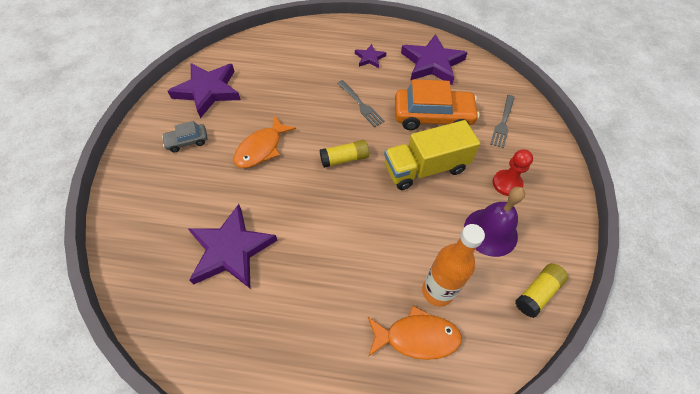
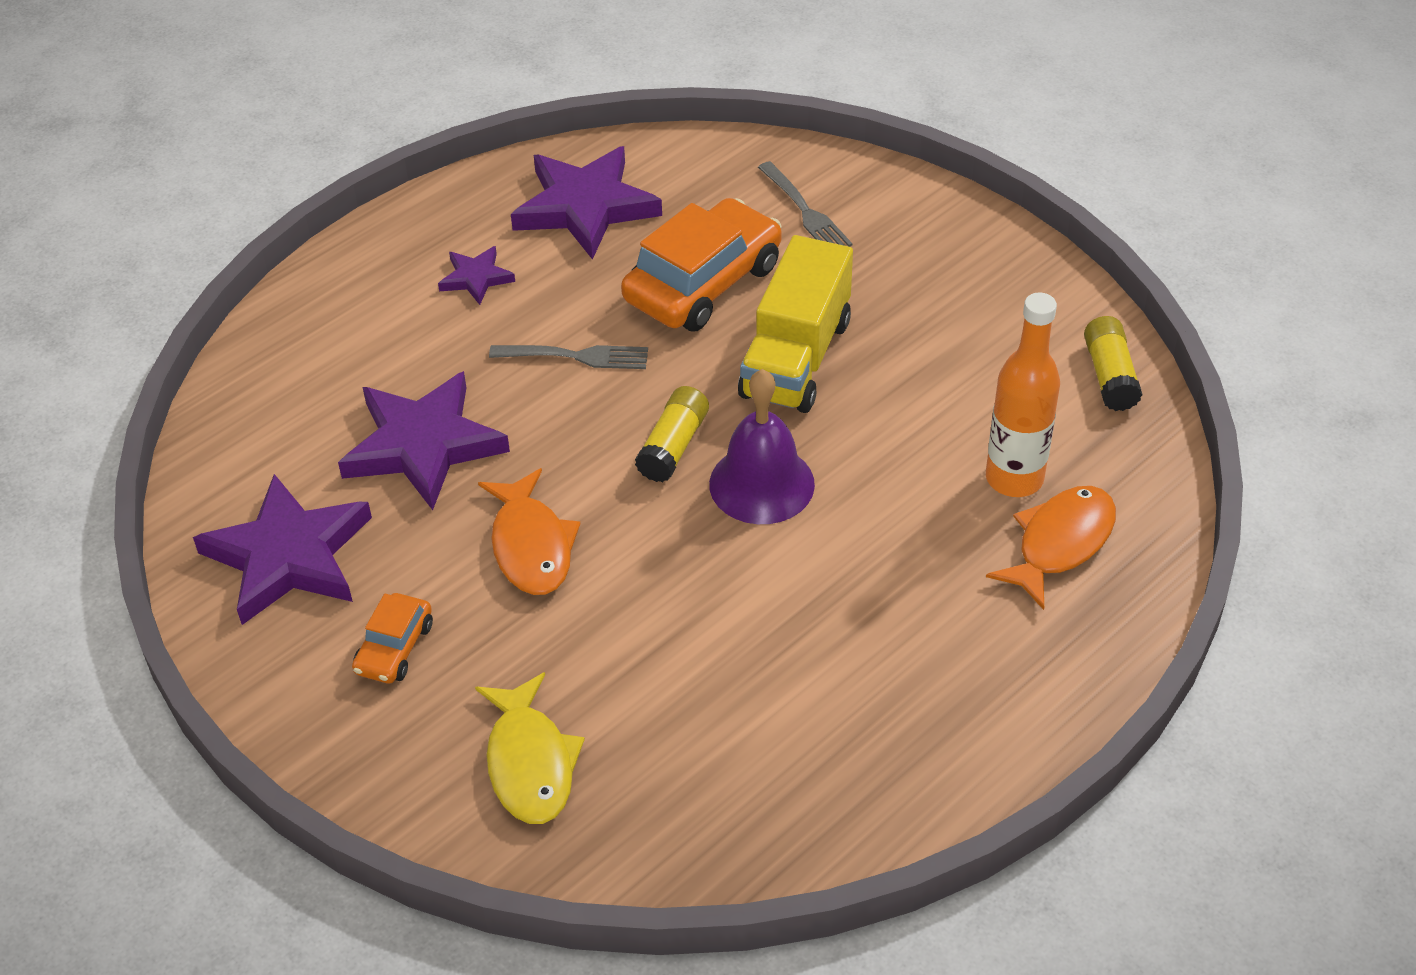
camera: 50 degrees left, 10 degrees down
grey car [162,121,208,153] -> orange car [352,593,433,683]
purple star [188,204,278,288] -> purple star moved to [338,371,510,510]
purple bell [464,187,525,257] -> purple bell moved to [709,369,815,524]
red pawn [493,149,533,196] -> none
none -> yellow fish [475,672,585,824]

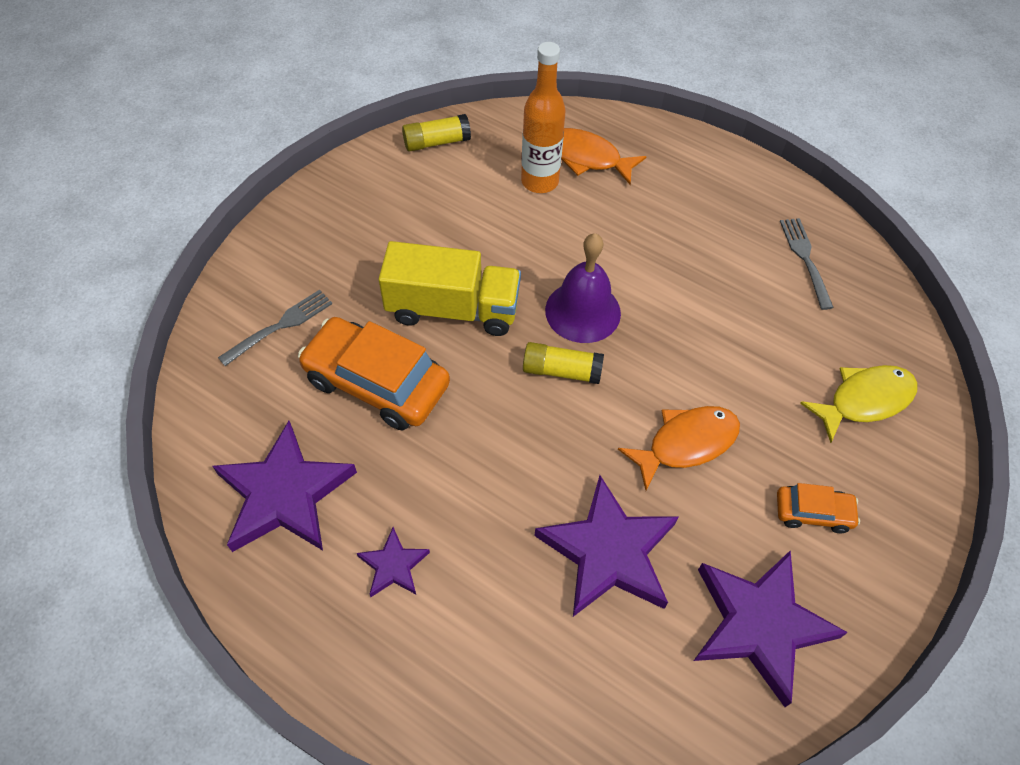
camera: 105 degrees left, 10 degrees up
grey fork [489,345,648,369] -> grey fork moved to [780,218,834,310]

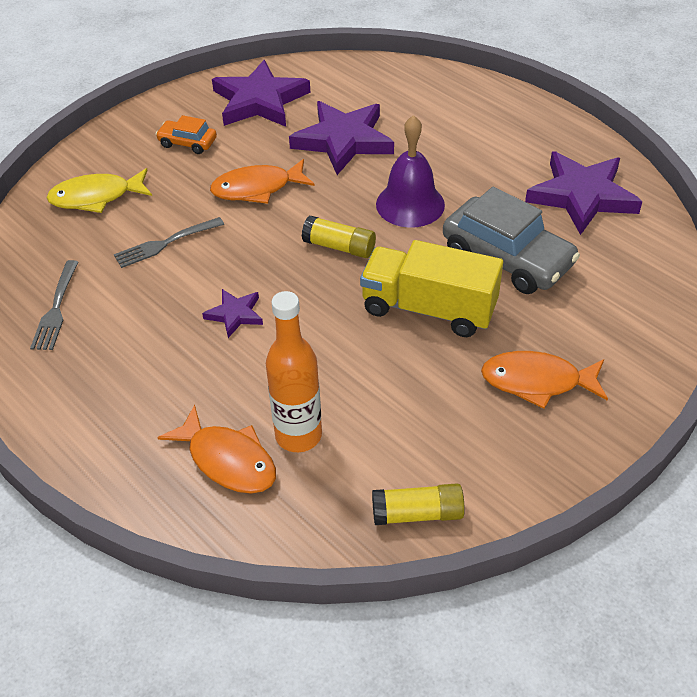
camera: 165 degrees left, 10 degrees down
grey fork [218,290,332,366] -> grey fork moved to [114,217,224,268]
orange car [298,317,450,431] -> grey car [443,187,580,294]
purple star [357,527,430,597] -> purple star moved to [202,289,263,338]
purple bell [545,233,621,343] -> purple bell moved to [376,115,445,228]
none -> orange fish [481,351,608,409]

